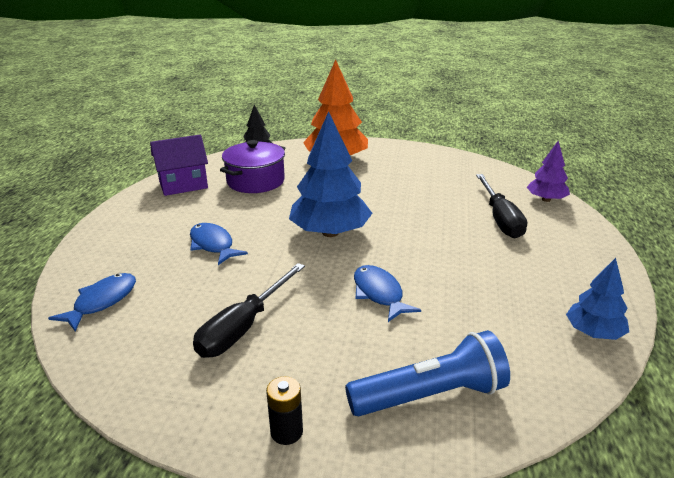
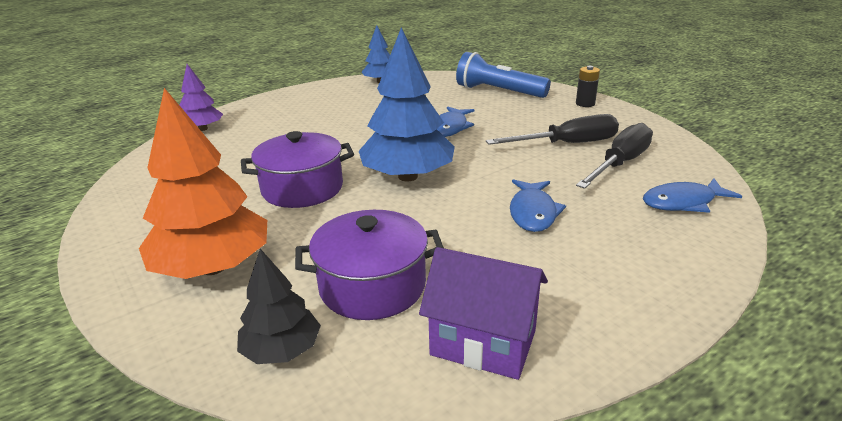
camera: 135 degrees left, 0 degrees up
black screwdriver [476,174,527,238] -> black screwdriver moved to [576,123,653,189]
none -> purple pot [241,131,354,208]

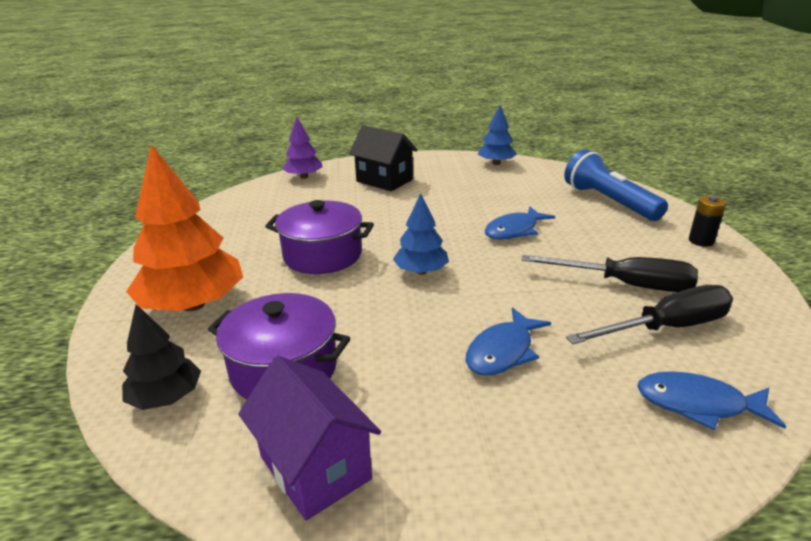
camera: 30 degrees right, 0 degrees up
blue tree [359,28,455,182] -> blue tree [393,193,449,275], size x0.55
none -> black house [349,125,418,191]

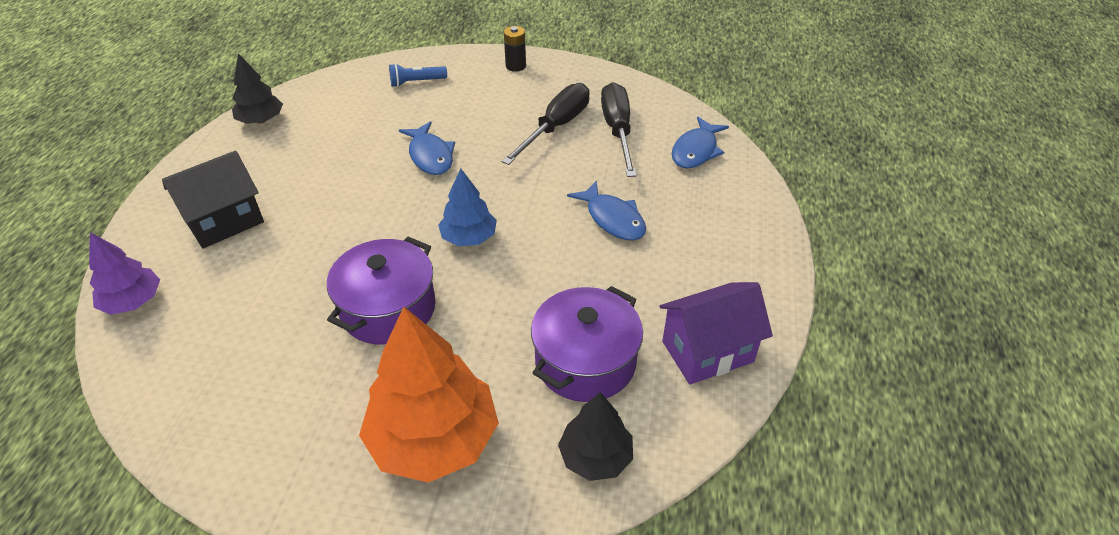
camera: 75 degrees left, 15 degrees up
blue tree [478,105,517,165] -> black tree [232,53,283,124]
blue flashlight [564,149,668,221] -> blue flashlight [389,63,447,87], size x0.52

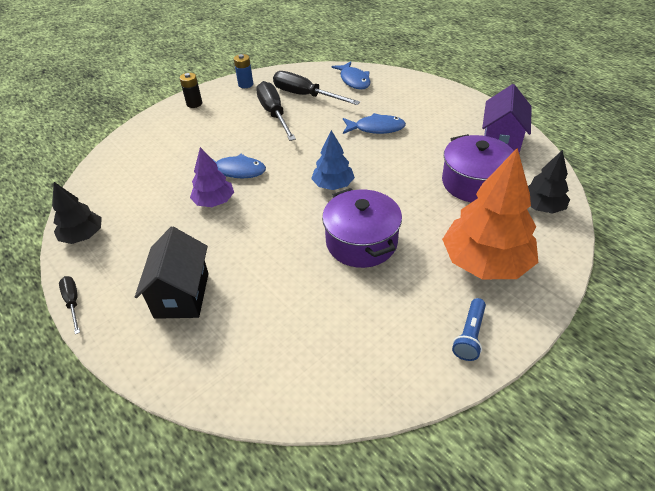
camera: 50 degrees left, 0 degrees up
purple tree [89,232,160,315] -> purple tree moved to [190,147,234,207]
blue flashlight [389,63,447,87] -> blue flashlight moved to [452,298,486,361]
none -> black screwdriver [59,276,80,334]
none -> blue battery [234,54,253,88]

